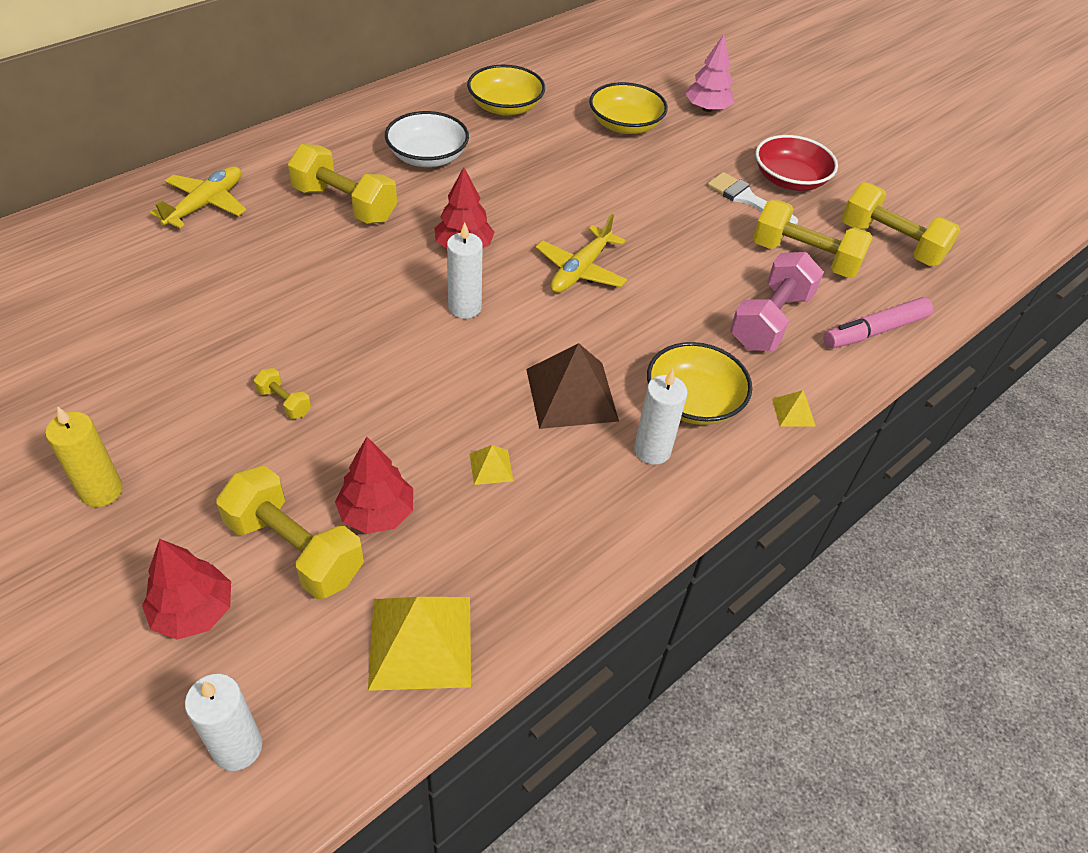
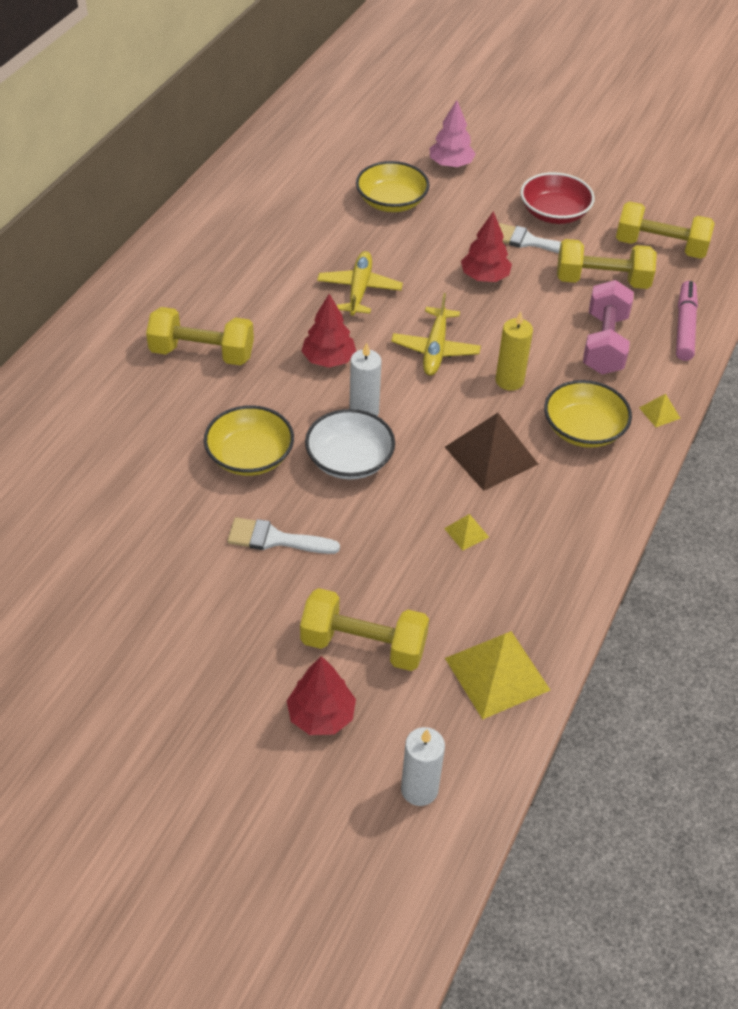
camera: 20 degrees left, 0 degrees up
yellow candle [45,406,123,507] -> yellow candle moved to [496,311,533,391]
yellow plane [150,166,247,228] -> yellow plane moved to [317,251,403,316]
yellow dumbbell [254,368,311,419] -> white brush [227,517,340,554]
red tree [335,437,413,534] -> red tree moved to [461,211,512,282]
white bowl [385,111,469,167] -> white bowl moved to [305,409,395,480]
yellow bowl [467,64,545,116] -> yellow bowl moved to [204,405,294,476]
white candle [634,369,688,465] -> none
pink marker [823,297,933,349] -> pink marker turned 150 degrees clockwise [676,281,698,361]

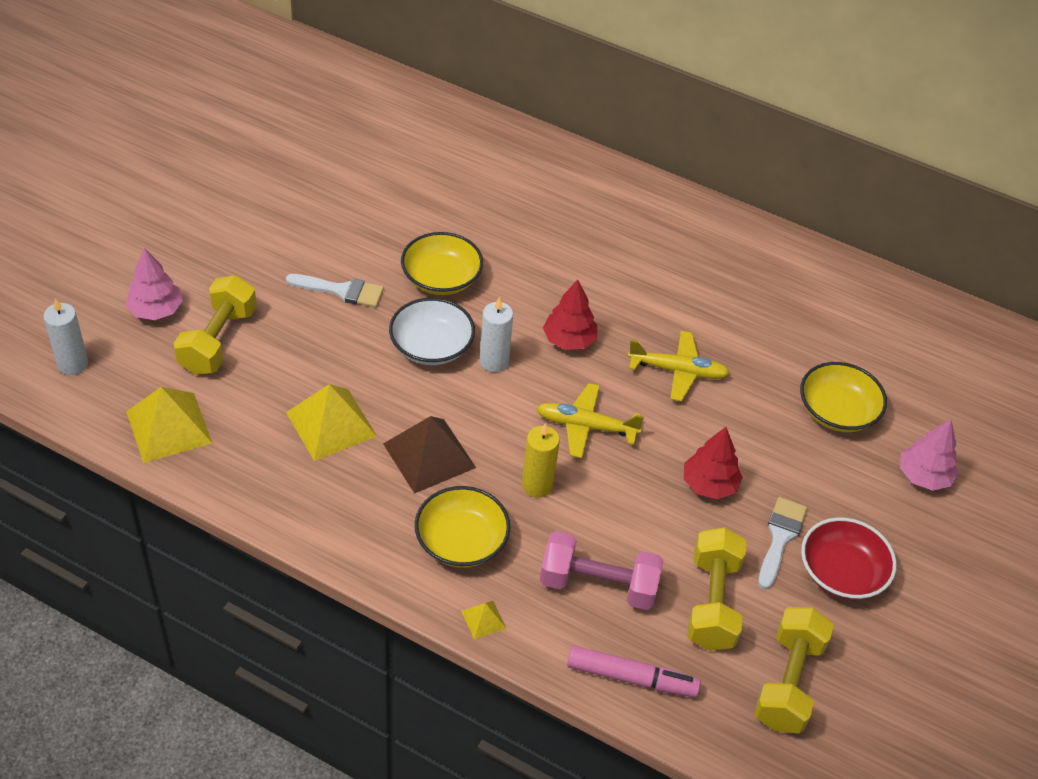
camera: 90 degrees right, 0 degrees up
yellow dumbbell [146,307,254,366] -> none
white brush [227,517,340,554] -> white brush turned 90 degrees clockwise [286,274,384,308]
red tree [287,656,356,735] -> pink tree [125,248,183,320]
yellow pyramid [444,514,489,551] -> yellow pyramid [286,384,377,461], size x2.18

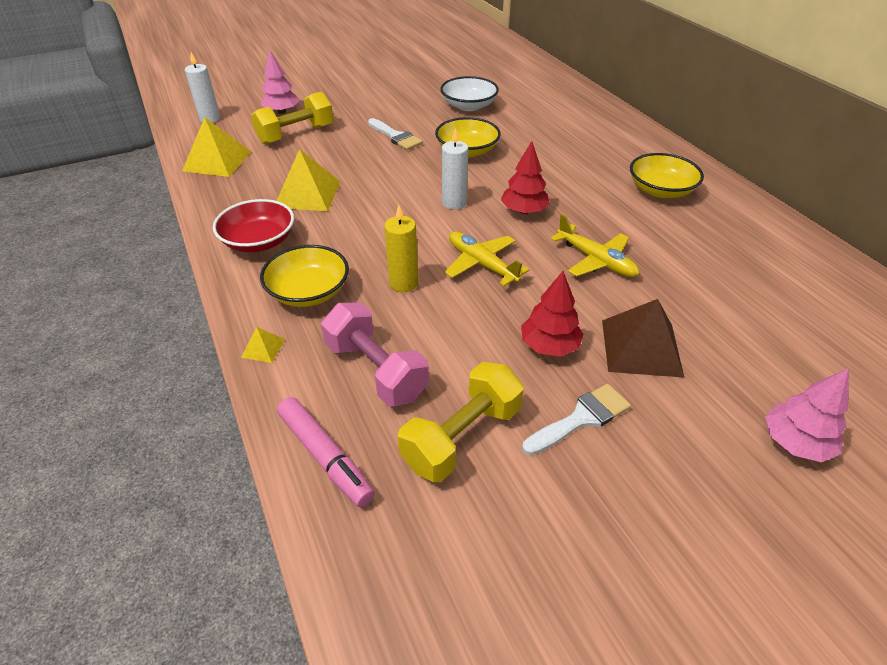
camera: 40 degrees right, 5 degrees down
brown pyramid [383,416,476,494] -> brown pyramid moved to [602,299,684,378]
white bowl [389,298,475,365] -> white bowl moved to [440,76,499,111]
yellow dumbbell [754,607,834,733] -> none
yellow bowl [800,362,887,432] -> yellow bowl moved to [630,153,704,198]
red bowl [801,517,897,600] -> red bowl moved to [213,199,294,252]

